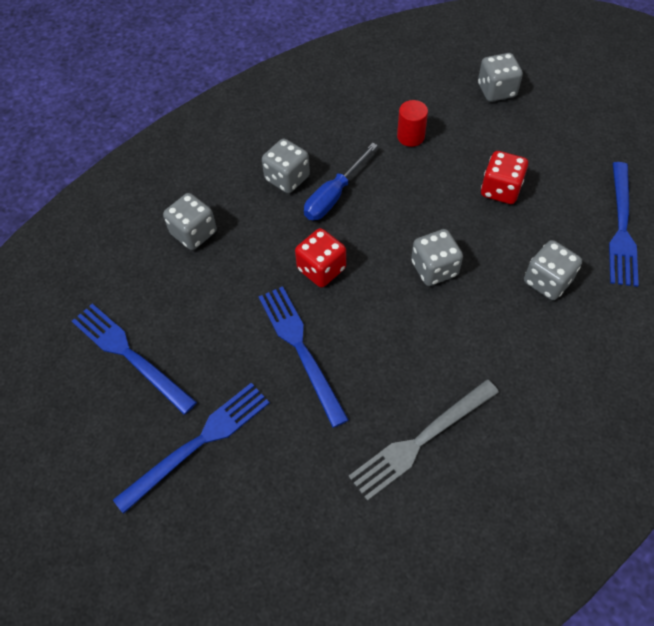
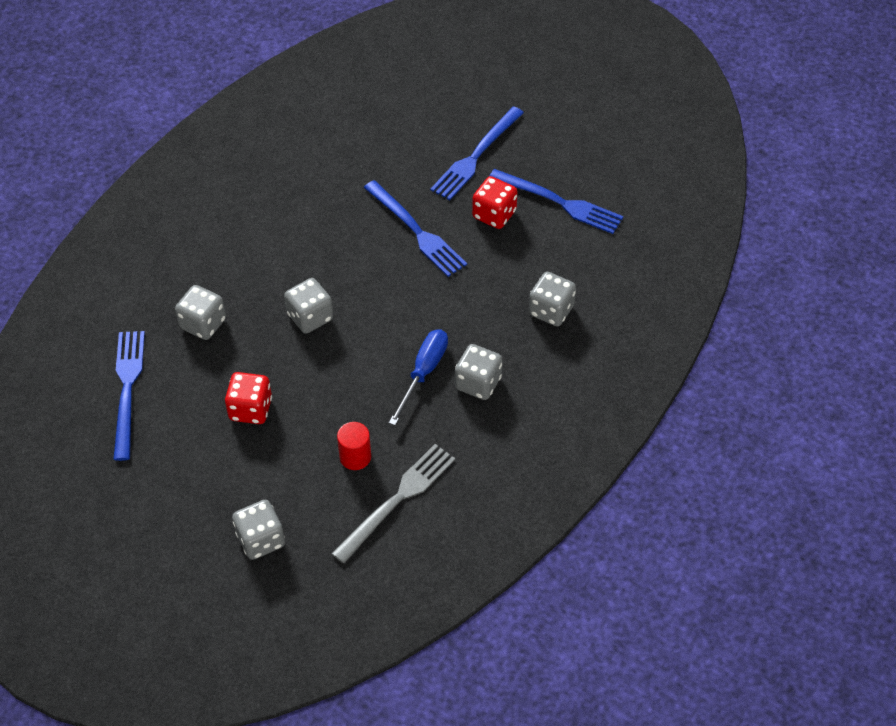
camera: 165 degrees right, 5 degrees down
red dice [295,228,346,287] -> red dice moved to [472,176,518,229]
grey fork [348,379,499,501] -> grey fork moved to [331,444,455,563]

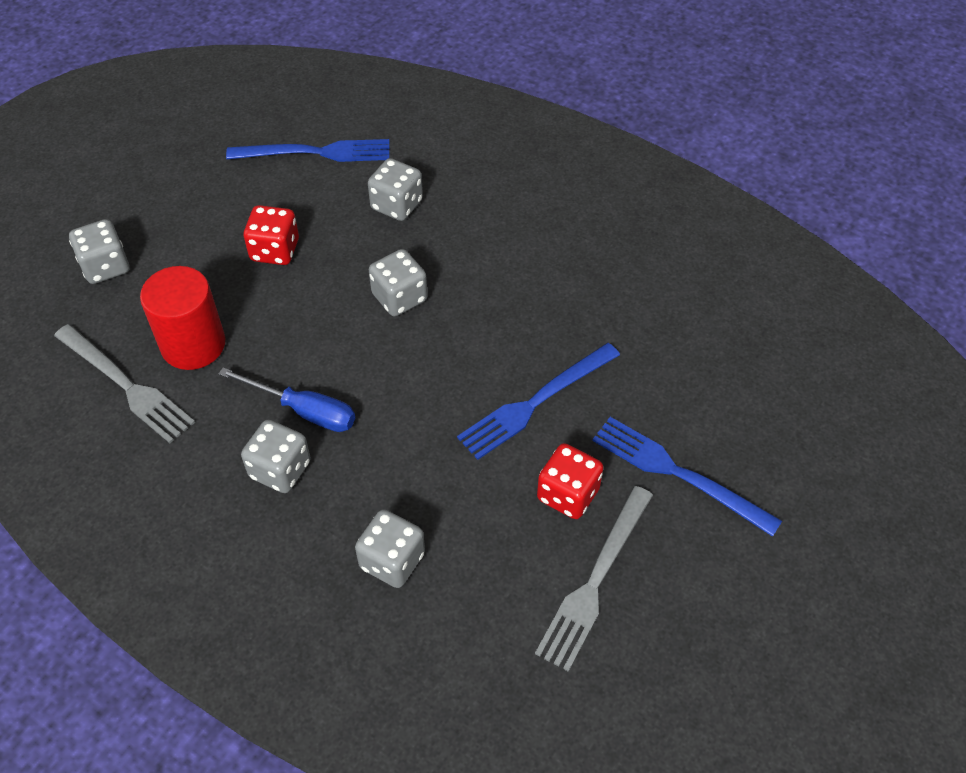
camera: 90 degrees right, 0 degrees up
red cylinder [337,422,371,470] -> red cylinder [140,266,225,370], size x1.74
blue fork [489,169,623,234] -> grey fork [535,486,653,672]

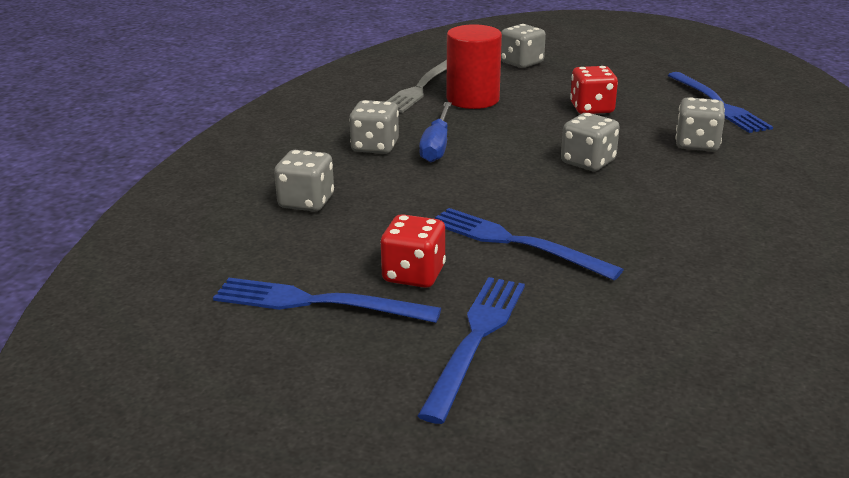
camera: 75 degrees right, 25 degrees down
grey fork [535,486,653,672] -> blue fork [213,278,441,323]

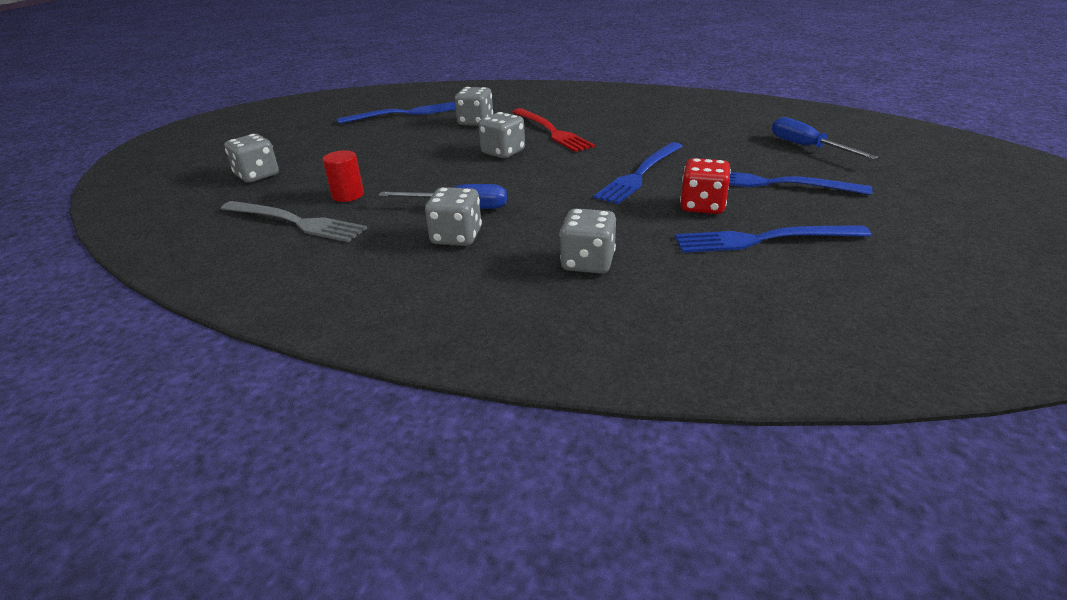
camera: 90 degrees left, 5 degrees up
blue fork [213,278,441,323] -> blue fork turned 75 degrees clockwise [675,225,871,253]
red cylinder [447,24,502,109] -> red cylinder [323,150,364,202], size x0.58
red dice [570,66,618,114] -> none
none -> red fork [512,108,595,152]
none -> blue screwdriver [772,117,878,160]

